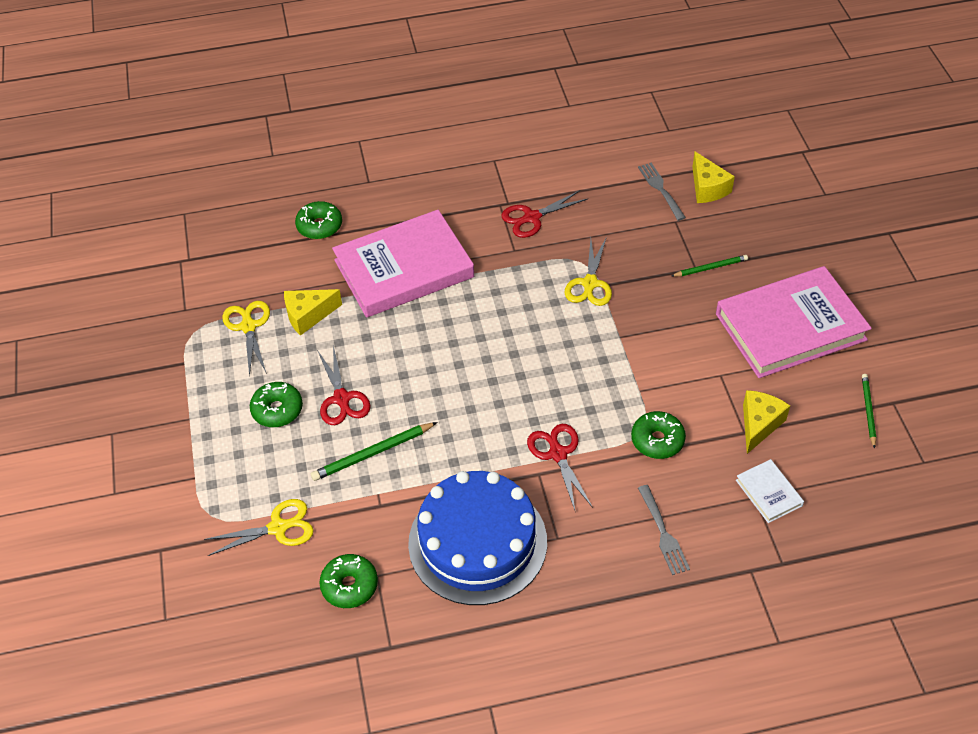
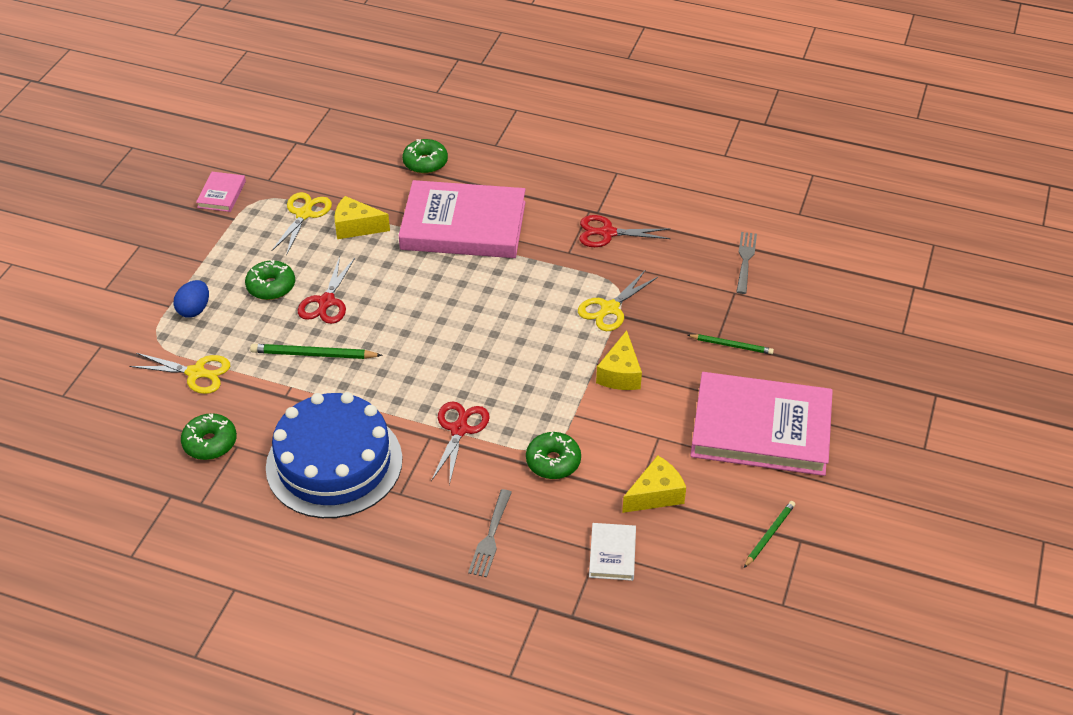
camera: 30 degrees right, 5 degrees down
yellow cheese [692,152,735,203] -> yellow cheese moved to [596,330,642,390]
none -> blue egg [174,280,209,318]
none -> pink book [196,172,246,212]

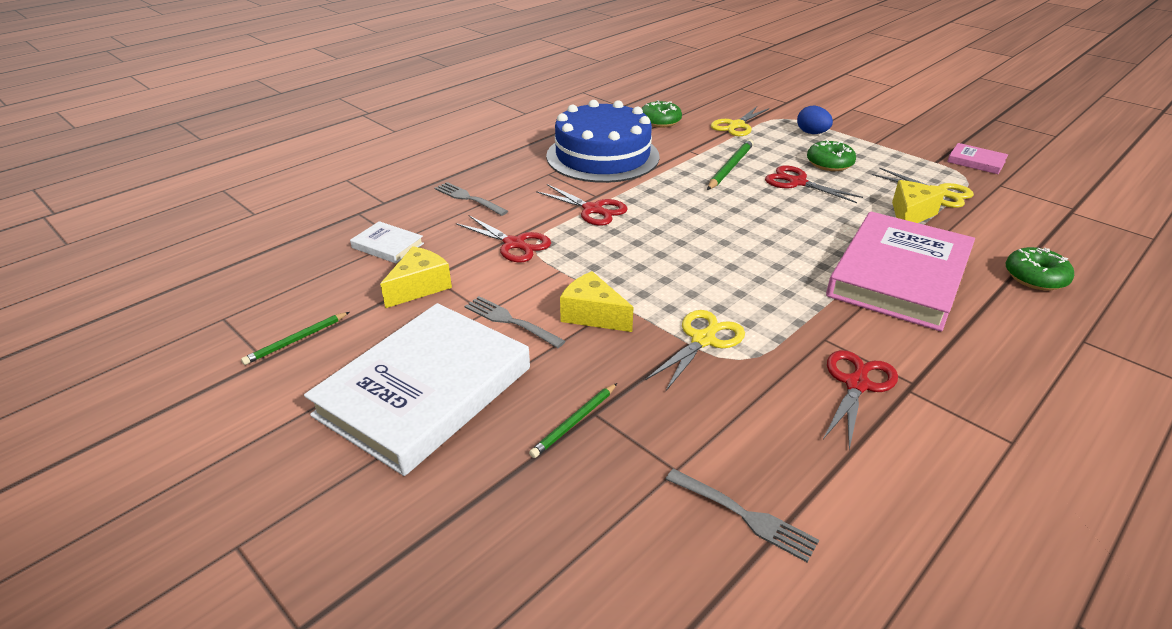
camera: 115 degrees right, 10 degrees down
green donut [526,432,581,479] -> red scissors [456,215,551,263]
yellow scissors [578,271,658,331] -> yellow scissors turned 60 degrees clockwise [645,310,745,391]
yellow cheese [622,455,686,513] -> yellow cheese turned 135 degrees counterclockwise [380,246,452,308]
pink book [690,372,833,476] -> white book [304,303,530,476]
green pencil [744,501,795,568] -> green pencil turned 75 degrees clockwise [241,312,349,365]
none -> grey fork [465,296,565,348]

